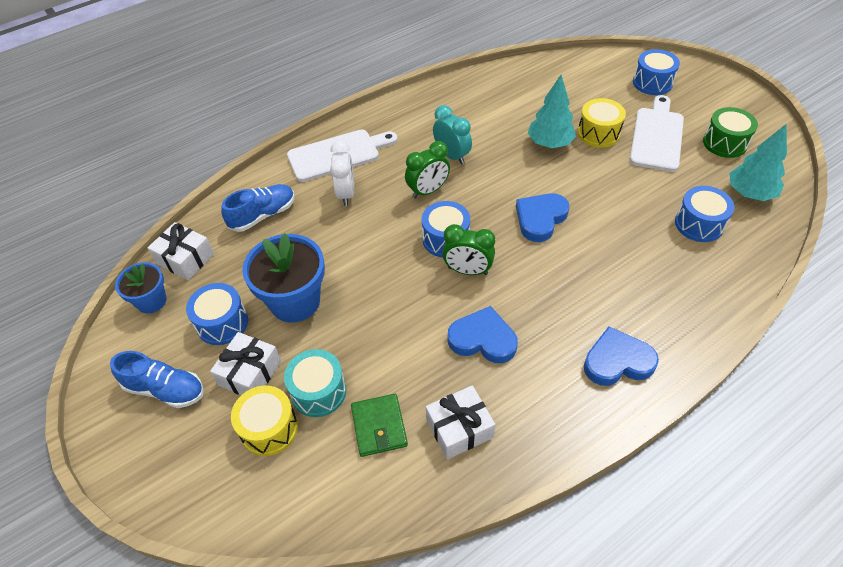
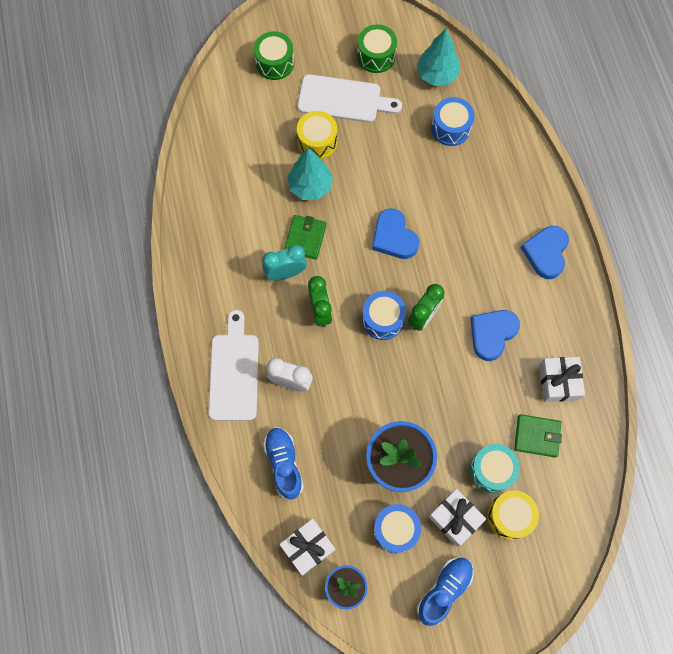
camera: 70 degrees left, 20 degrees up
white cutting board [629,95,684,172] -> white cutting board turned 150 degrees clockwise [297,74,402,123]
blue drum [633,49,680,95] -> green drum [254,31,294,80]
none -> green wallet [284,215,326,260]

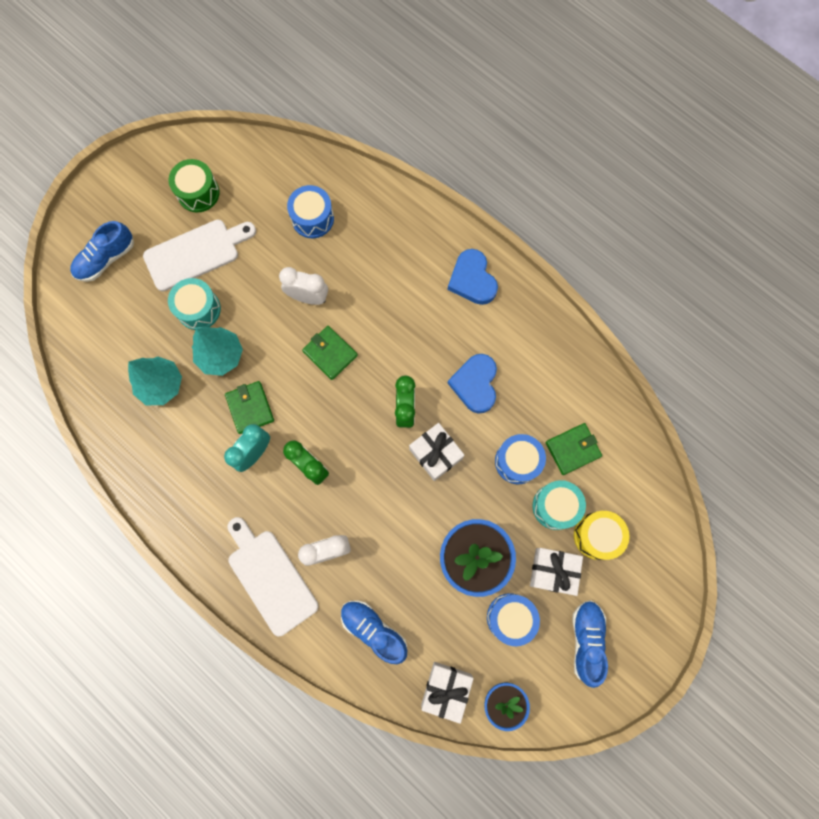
camera: 35 degrees left, 5 degrees up
green drum [254,31,294,80] -> blue shoe [70,221,134,282]
yellow drum [297,111,337,160] -> turquoise drum [168,278,221,330]
blue drum [362,291,406,340] -> blue drum moved to [495,434,546,484]
blue heart [372,209,419,259] -> green wallet [302,326,358,380]
turquoise tree [416,29,460,86] -> turquoise tree moved to [128,357,182,405]
white gift [539,357,585,402] -> white gift moved to [409,423,465,481]
none -> white clock [279,267,328,305]

